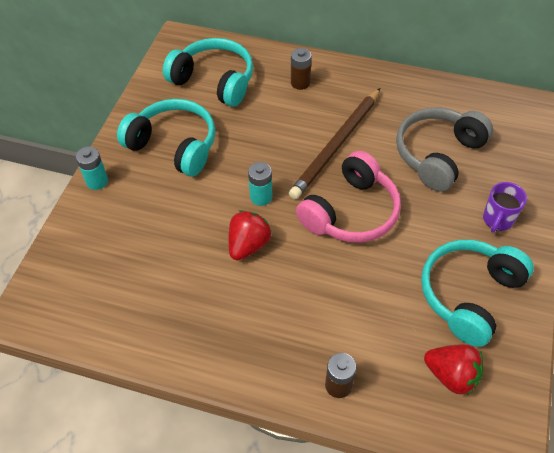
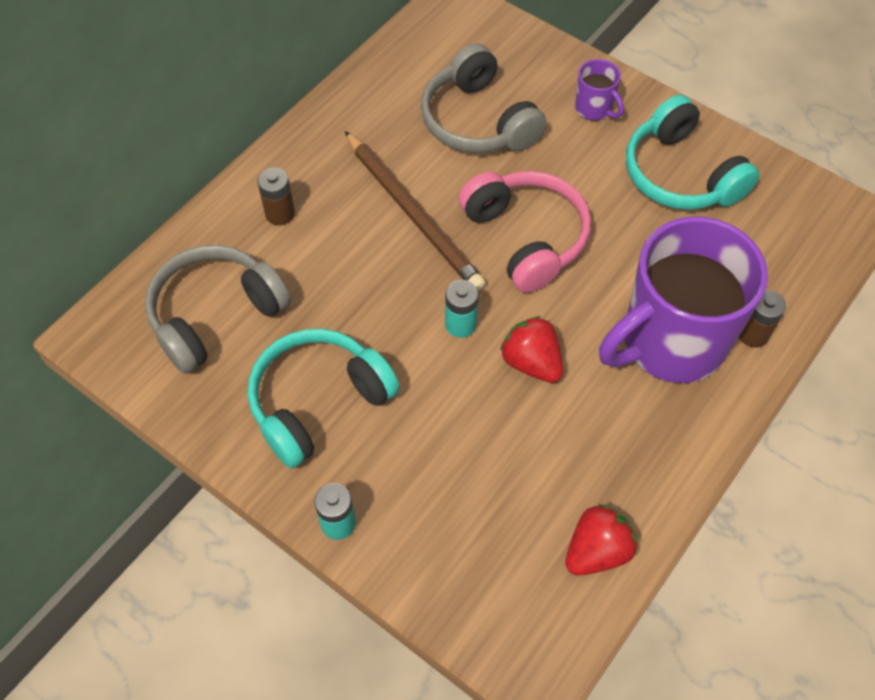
camera: 70 degrees left, 5 degrees up
turquoise headphones [163,38,253,107] -> grey headphones [145,245,291,374]
red strawberry [424,344,483,395] -> red strawberry moved to [565,504,637,576]
none -> purple mug [599,217,768,383]

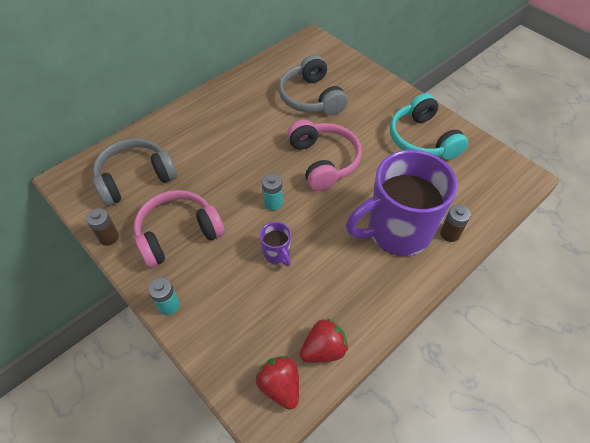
camera: 10 degrees right, 5 degrees down
turquoise headphones [248,329,400,468] -> pink headphones [134,190,225,268]
brown battery [257,168,295,225] -> brown battery moved to [86,208,119,246]
brown pencil [345,131,486,291] -> none
red strawberry [500,316,563,383] -> red strawberry moved to [256,356,299,410]
purple mug [575,59,624,121] -> purple mug moved to [260,222,291,266]

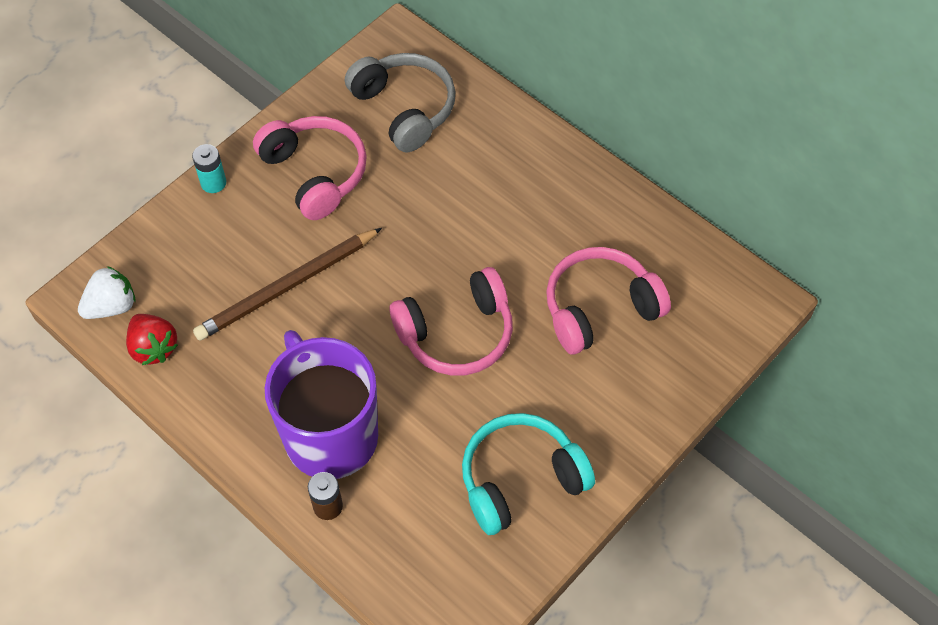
camera: 85 degrees right, 5 degrees up
brown battery [86,208,119,246] -> none
red strawberry [256,356,299,410] -> white strawberry [78,266,135,319]
purple mug [260,222,291,266] -> brown pencil [193,228,382,341]
turquoise battery [262,174,283,210] -> none
grey headphones [278,55,348,115] -> pink headphones [546,247,671,354]

